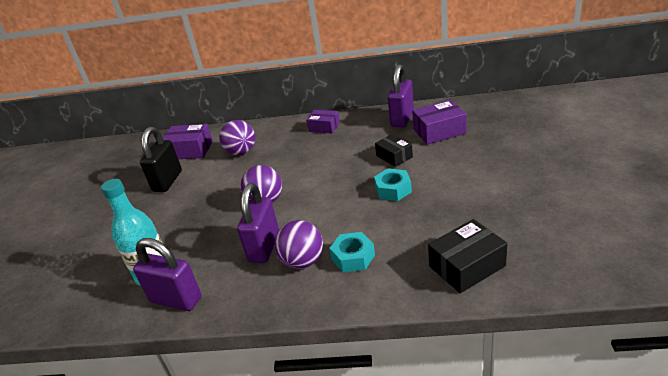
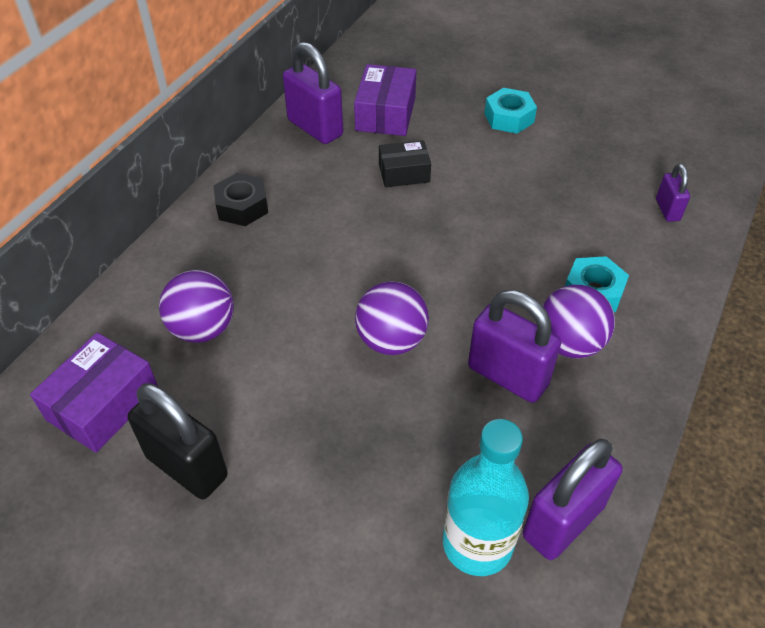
camera: 70 degrees left, 15 degrees up
purple box [306,110,340,133] -> black nut [213,173,268,226]
turquoise nut [374,168,412,201] -> turquoise nut moved to [484,88,537,134]
black box [428,219,508,293] -> purple padlock [656,164,690,222]

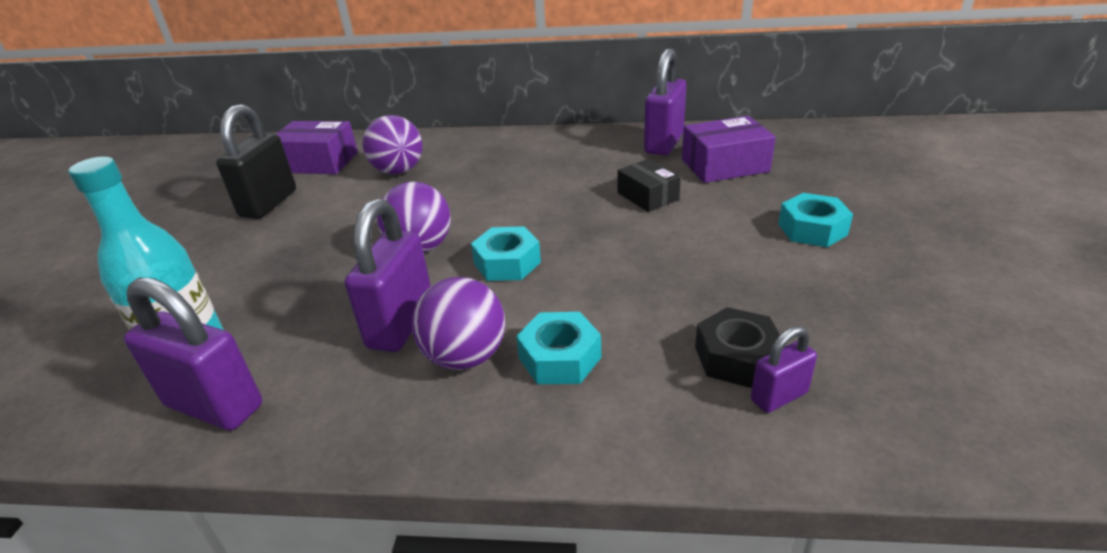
camera: 70 degrees right, 15 degrees down
black nut [213,173,268,226] -> black nut moved to [695,307,786,388]
none -> turquoise nut [471,226,541,281]

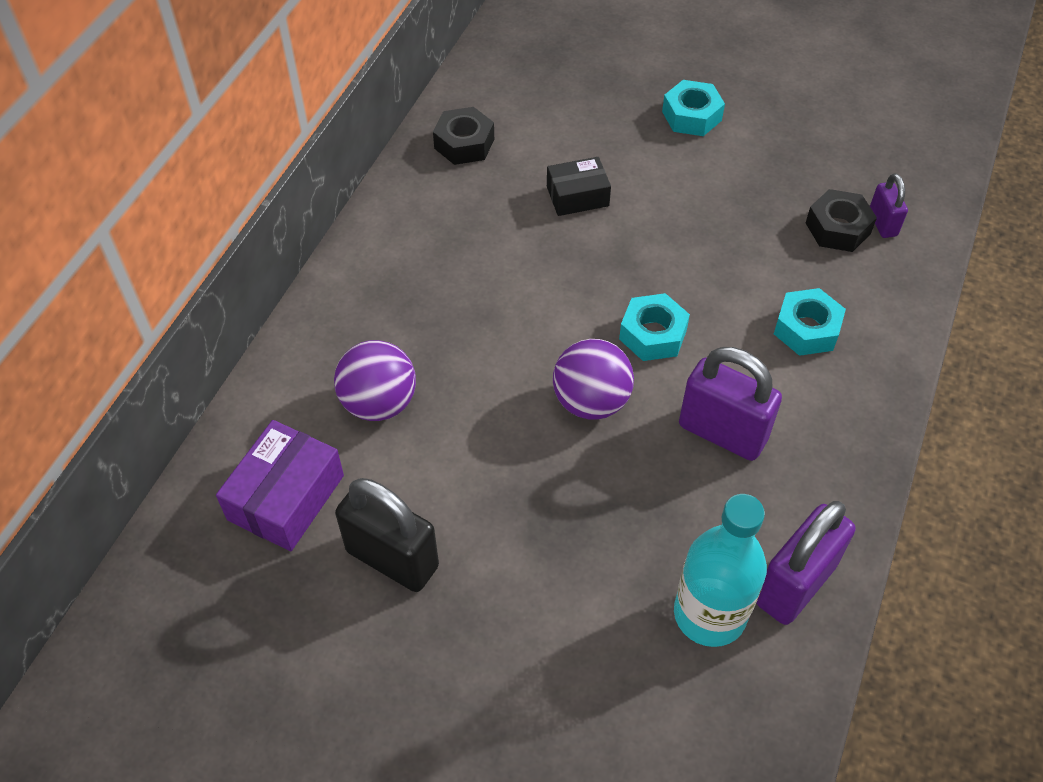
camera: 75 degrees left, 20 degrees up
purple ball [412,277,505,370] -> none
purple padlock [644,48,687,155] -> black nut [433,107,494,165]
purple box [682,116,776,183] -> none

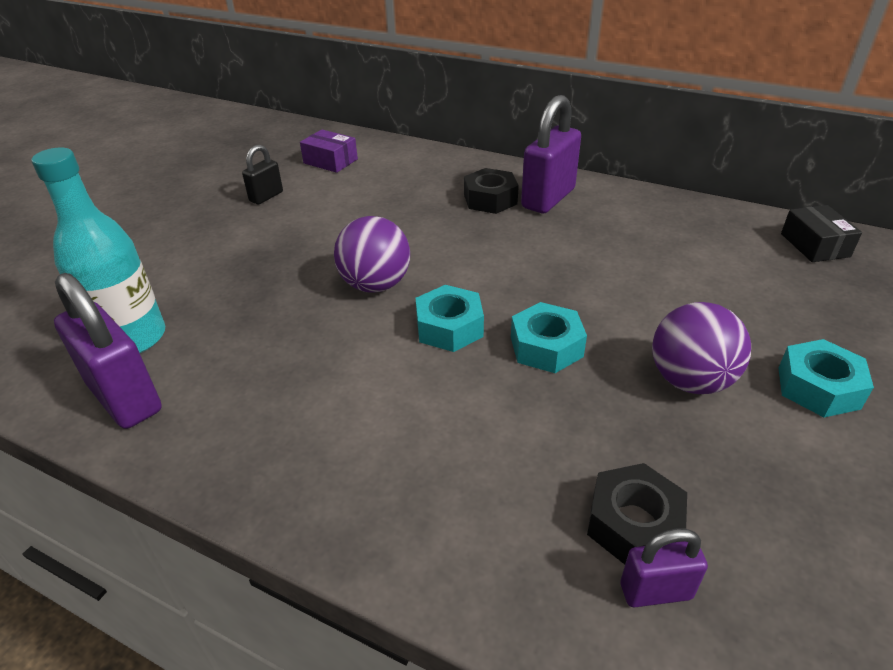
camera: 95 degrees right, 15 degrees down
purple box [216,420,344,551] -> purple box [300,129,358,173], size x0.66
purple ball [334,340,416,421] -> purple ball moved to [652,302,751,394]
black padlock [335,478,439,592] -> black padlock [242,145,283,205], size x0.54
black nut [433,107,494,165] -> black nut moved to [464,168,519,214]
black box [547,157,611,216] -> black box moved to [781,205,862,262]
purple padlock [679,347,782,461] -> purple padlock moved to [521,95,581,213]
turquoise nut [774,288,846,356] -> turquoise nut moved to [511,302,587,373]

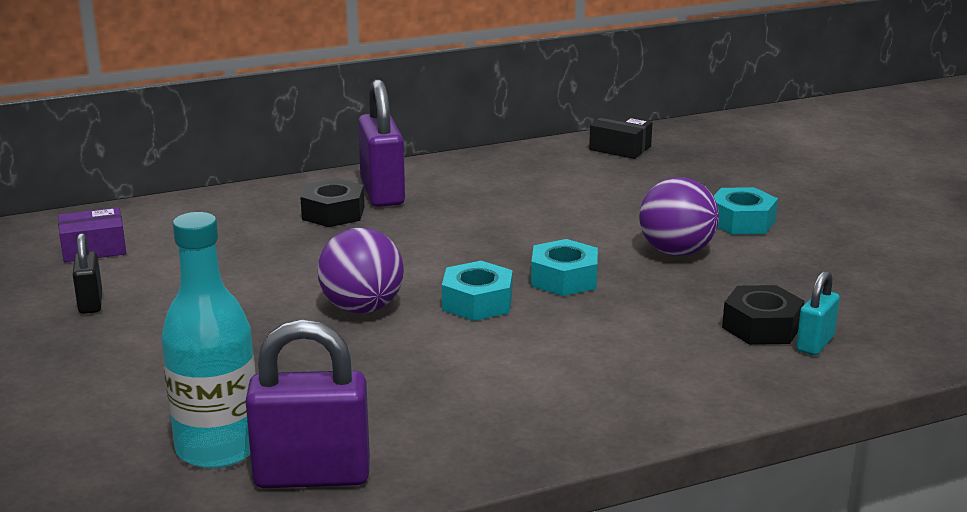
camera: 50 degrees left, 15 degrees down
purple padlock [620,529,708,608] -> turquoise padlock [796,270,840,355]

